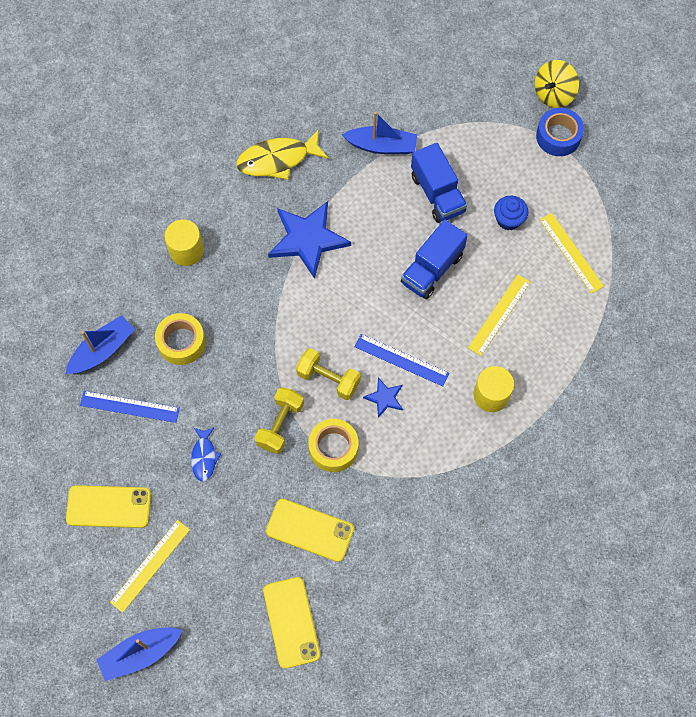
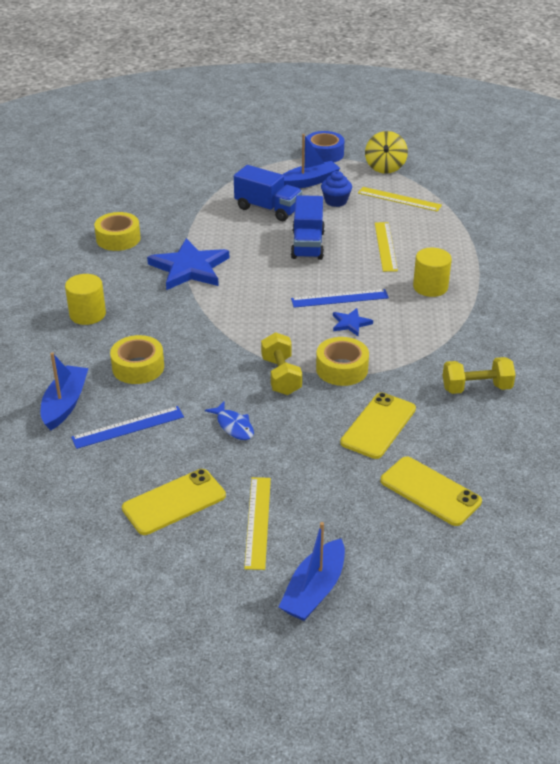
camera: 35 degrees left, 30 degrees down
yellow fish [236,129,329,180] -> yellow tape [94,212,141,251]
yellow phone [266,499,354,562] -> yellow phone turned 45 degrees counterclockwise [340,392,416,459]
yellow dumbbell [296,348,361,400] -> yellow dumbbell moved to [442,357,516,394]
blue boat [342,112,417,154] -> blue boat moved to [282,134,341,188]
yellow spinning top [535,60,579,108] -> yellow spinning top moved to [365,131,408,174]

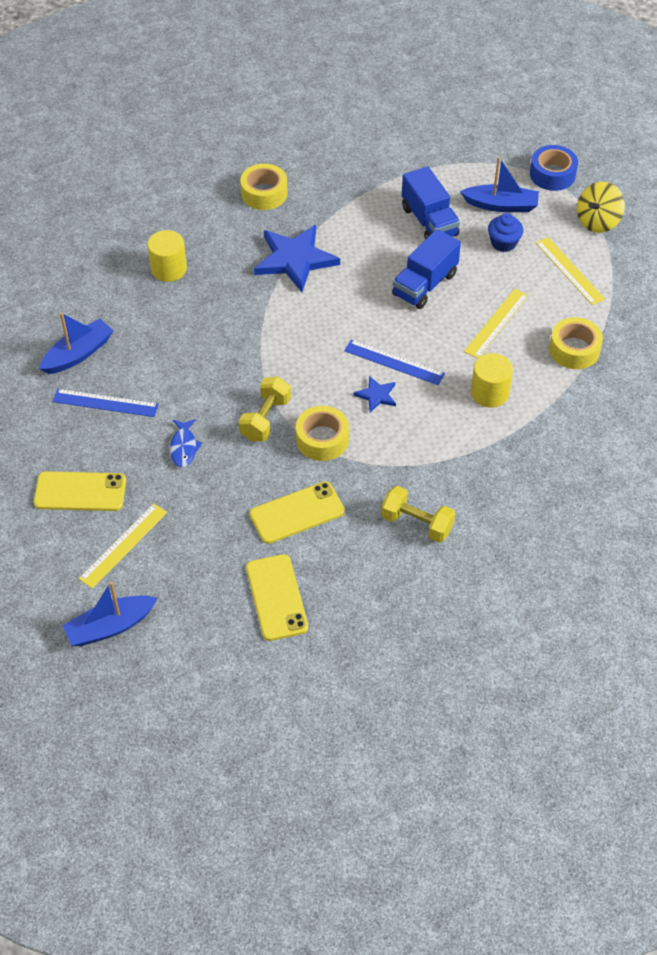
camera: 35 degrees right, 15 degrees up
yellow tape [110,335,164,384] -> yellow tape moved to [549,317,603,369]

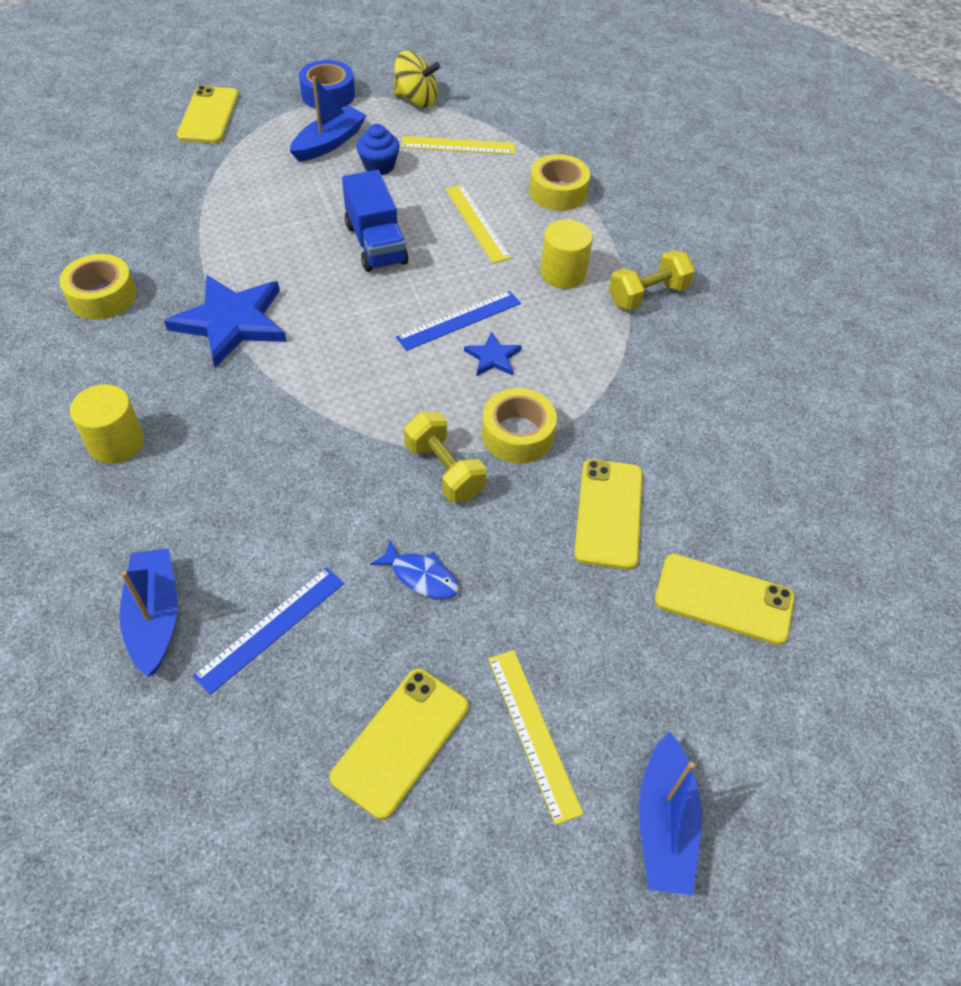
camera: 60 degrees left, 0 degrees up
yellow dumbbell [381,486,455,543] -> yellow dumbbell moved to [609,250,695,310]
blue truck [402,166,460,240] -> none
yellow spinning top [577,182,625,233] -> yellow spinning top turned 60 degrees counterclockwise [393,51,440,108]
none -> yellow phone [177,86,239,143]

